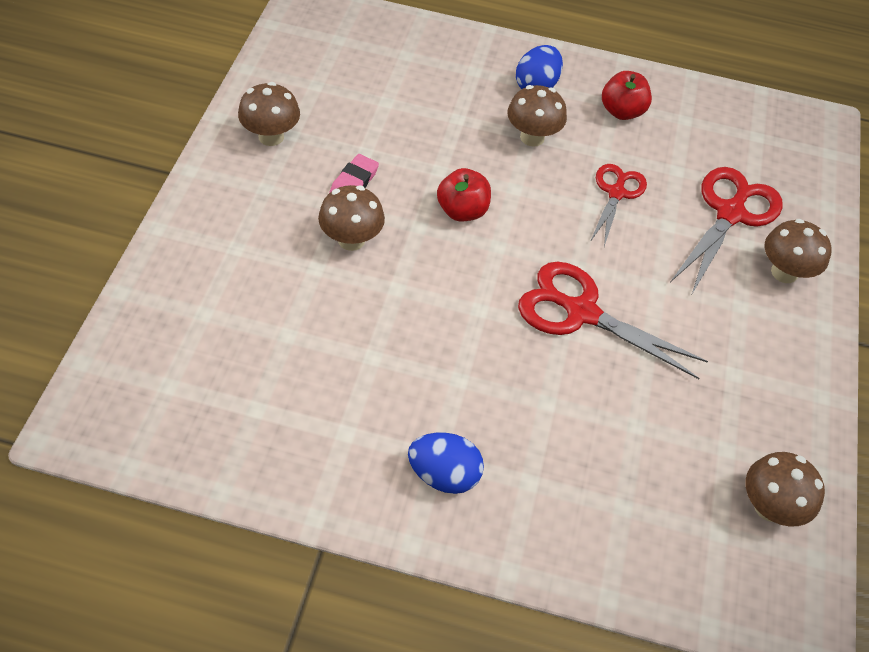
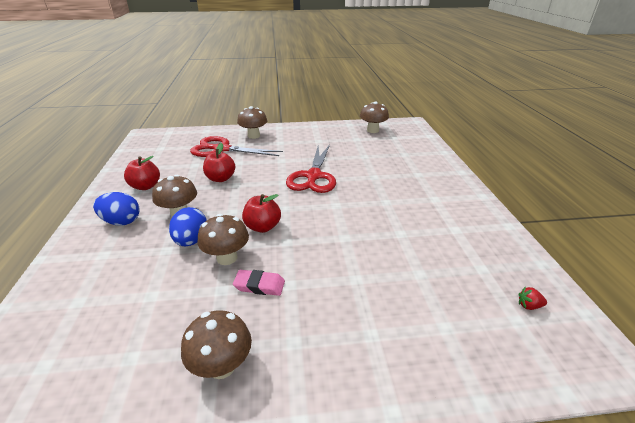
camera: 105 degrees left, 20 degrees down
brown mushroom [318,185,385,251] -> brown mushroom moved to [198,214,249,265]
blue egg [408,433,484,494] -> blue egg moved to [169,207,207,246]
red scissors [590,164,647,247] -> red apple [203,143,235,182]
none -> red strawberry [519,287,547,310]

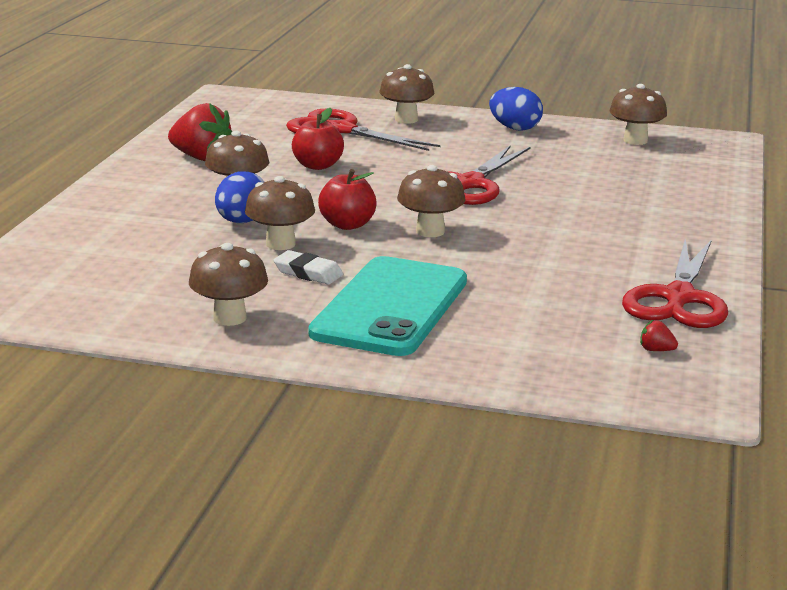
camera: 20 degrees right, 10 degrees down
blue egg [93,192,140,226] -> blue egg moved to [489,87,543,131]
red apple [124,156,160,190] -> red strawberry [168,103,232,161]
pink eraser [233,270,285,296] -> white eraser [273,250,343,284]
none -> turquoise phone [309,256,467,356]
none -> brown mushroom [397,165,466,237]
none -> red scissors [622,239,728,328]

